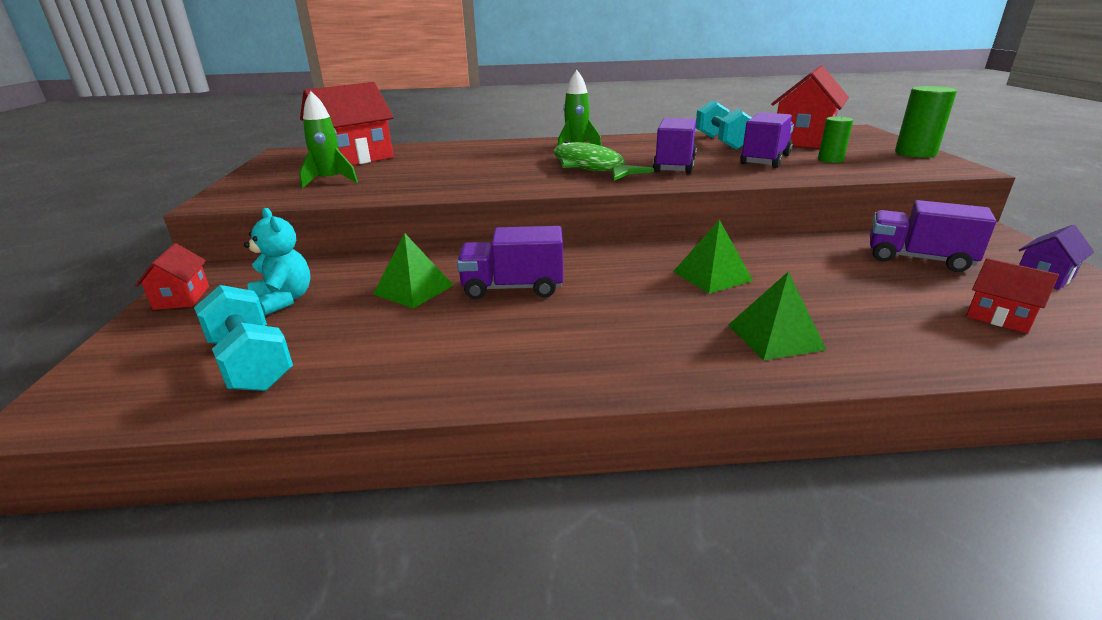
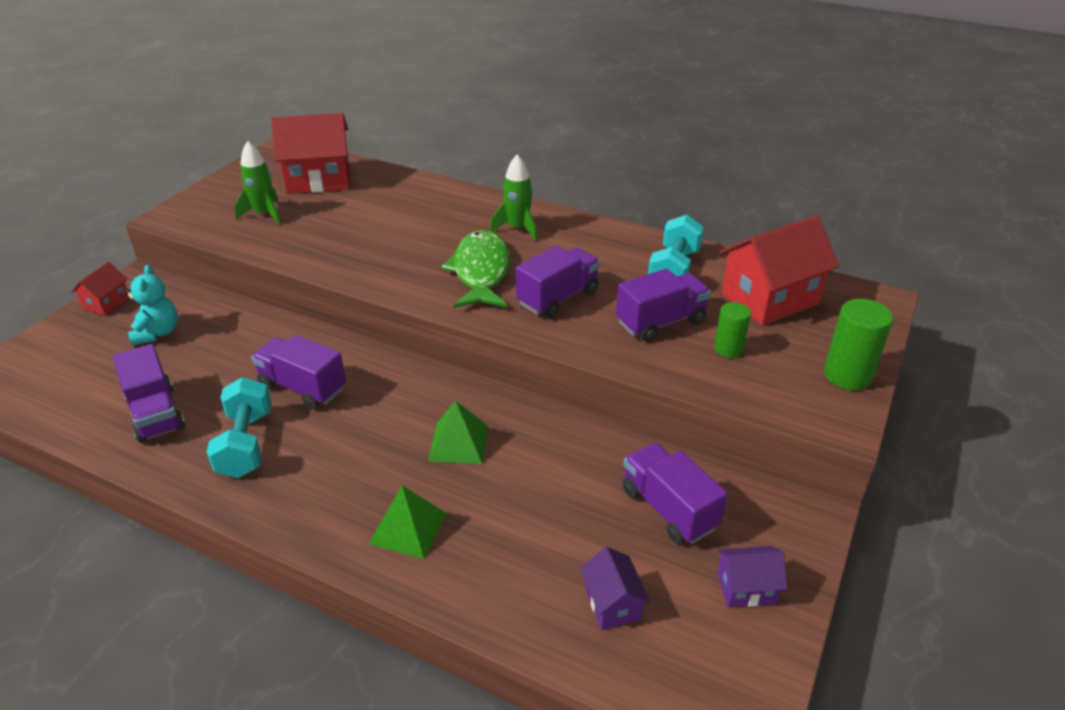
camera: 30 degrees right, 10 degrees up
turquoise dumbbell [194,285,293,391] -> turquoise dumbbell moved to [207,377,272,478]
green pyramid [373,233,454,308] -> none
red house [966,258,1059,334] -> purple house [580,547,650,630]
none -> purple truck [114,344,185,443]

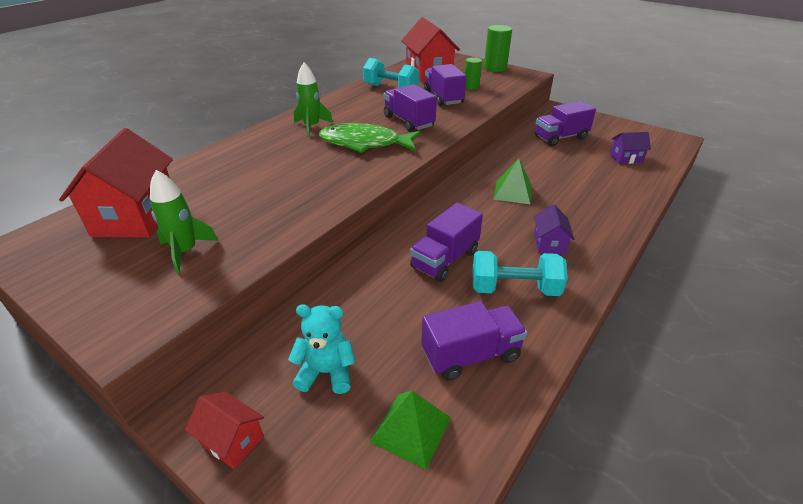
camera: 80 degrees left, 0 degrees up
green pyramid [369,485,447,559] -> green pyramid moved to [370,391,451,470]
purple house [717,546,788,608] -> purple house moved to [534,204,574,255]

